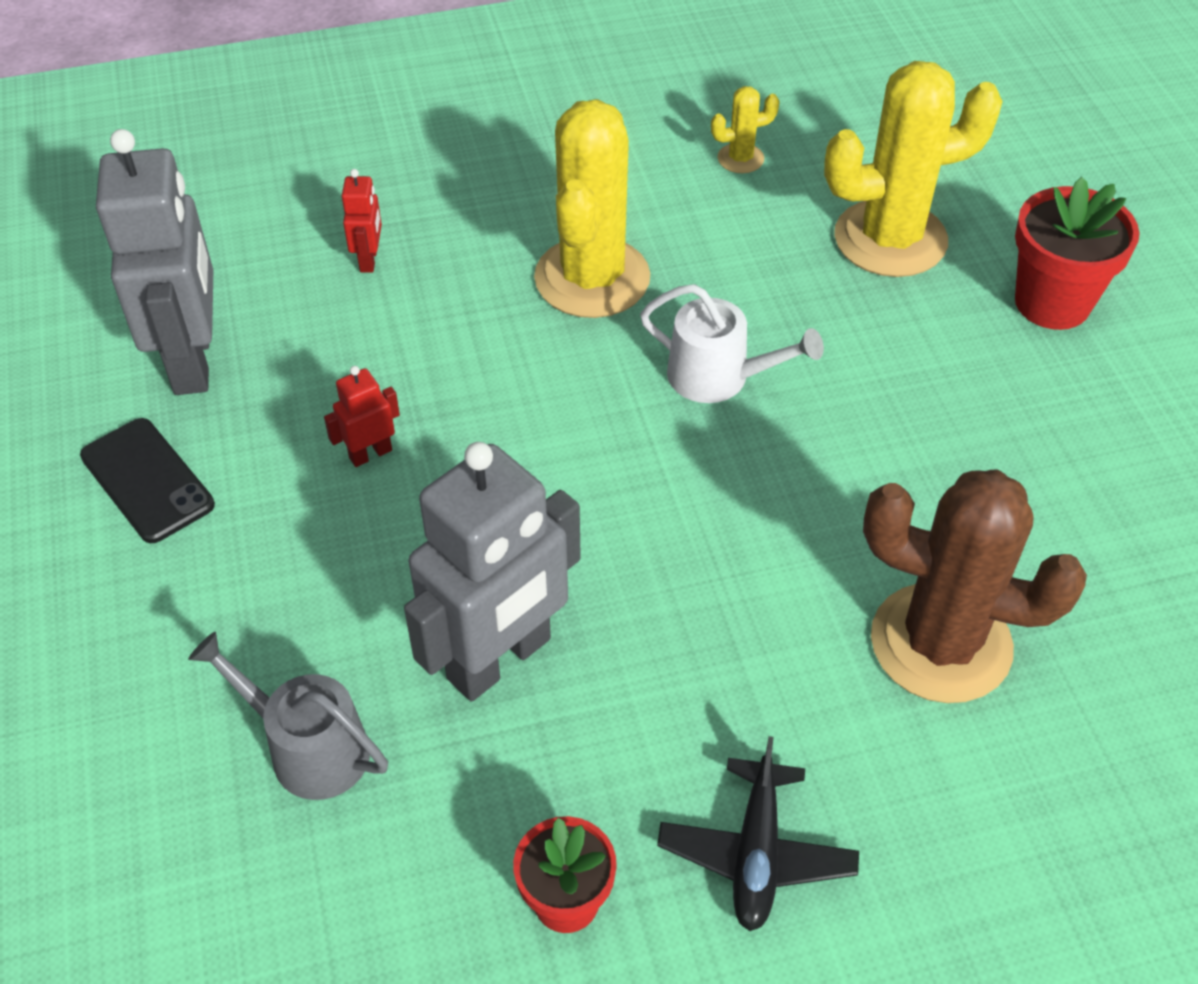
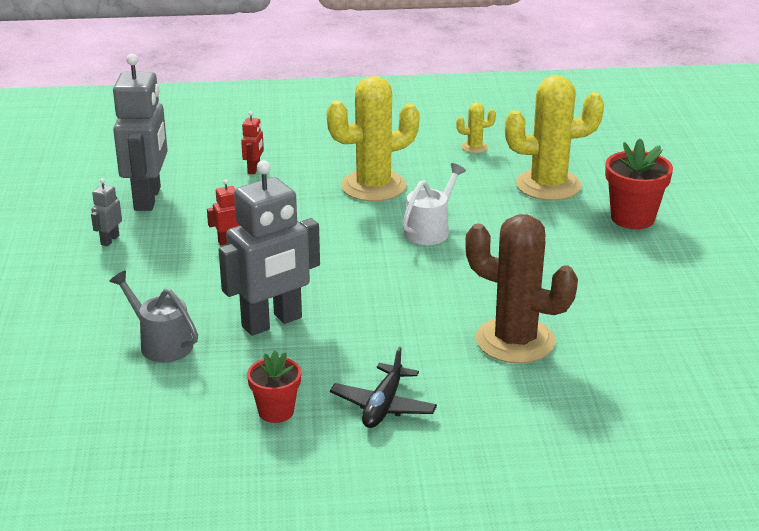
camera: 10 degrees right, 20 degrees down
black phone [80,418,215,543] -> grey robot [91,178,122,246]
yellow cactus [534,99,650,318] -> yellow cactus turned 45 degrees clockwise [327,76,420,201]
white watering can [640,284,824,403] -> white watering can turned 90 degrees counterclockwise [402,163,466,245]

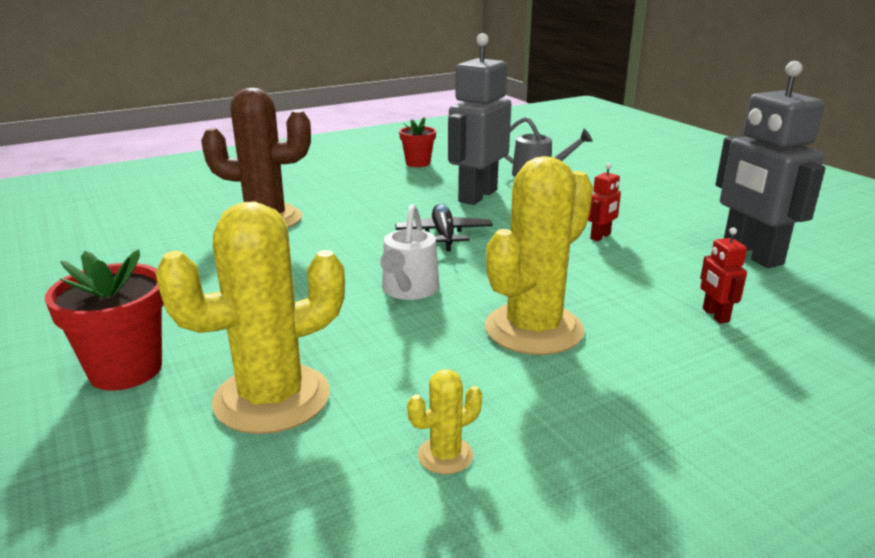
camera: 155 degrees right, 5 degrees down
grey robot [91,178,122,246] -> none
black plane [330,347,437,428] -> black plane moved to [395,204,493,251]

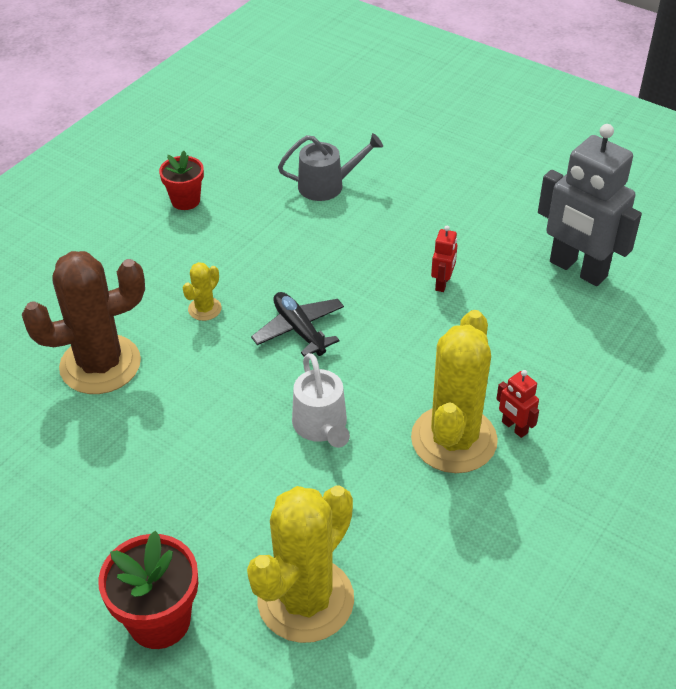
camera: 25 degrees left, 20 degrees up
yellow cactus [407,369,482,474] -> yellow cactus moved to [183,262,222,321]
grey robot [448,33,511,205] -> none
red robot [700,227,747,324] -> red robot moved to [496,370,539,438]

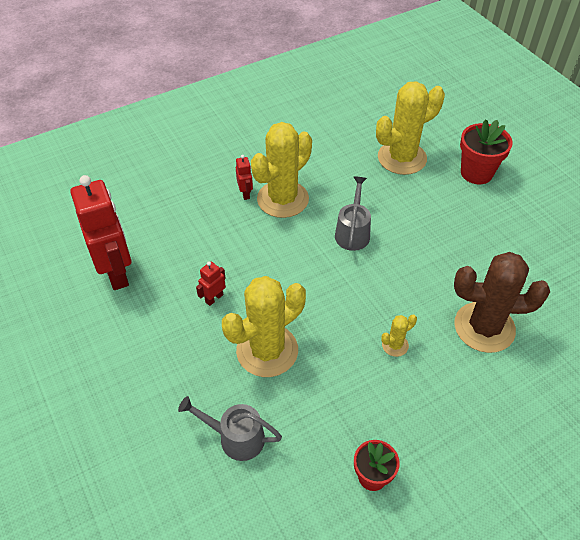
camera: 155 degrees left, 5 degrees up
black plane [251,292,344,356] -> none
white watering can [292,353,350,448] -> grey watering can [335,176,371,251]
grey robot [538,124,642,286] -> red robot [70,175,131,290]
none -> yellow cactus [222,276,306,377]

